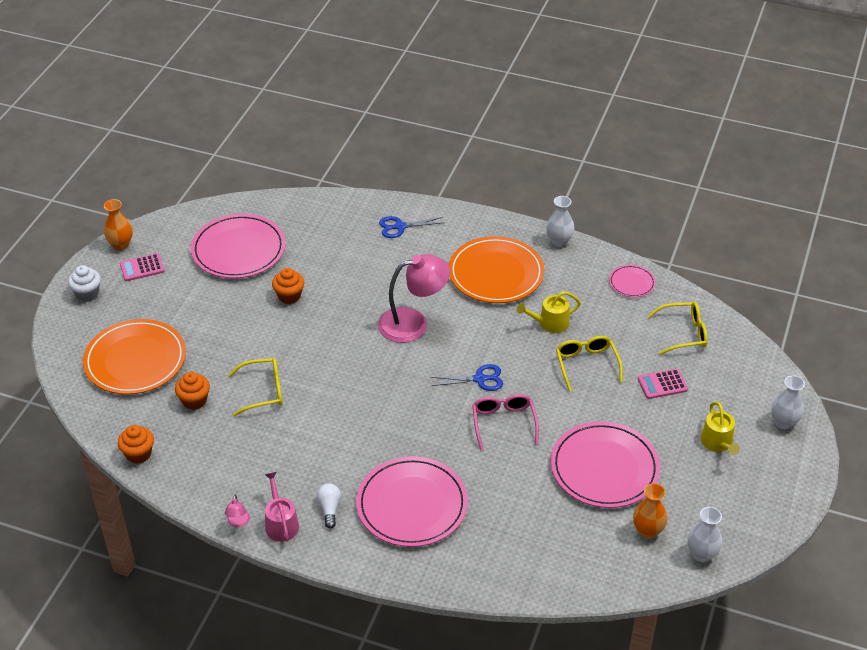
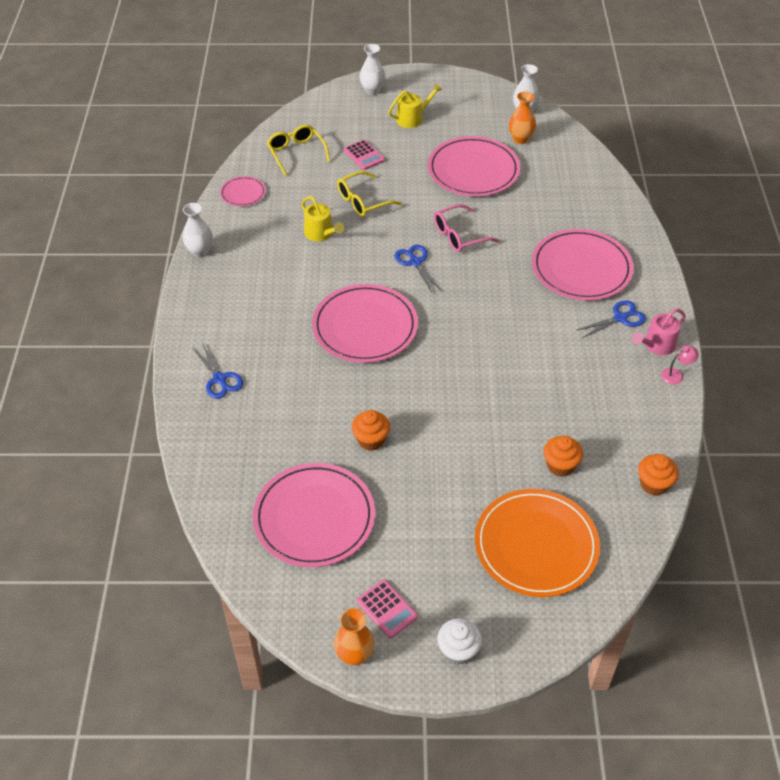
camera: 110 degrees left, 5 degrees up
yellow glasses [228,358,283,416] -> none
white light bulb [317,484,341,528] -> blue scissors [577,300,646,338]
pink lamp [378,254,450,343] -> pink plate [312,284,418,363]
orange plate [449,236,544,303] -> none

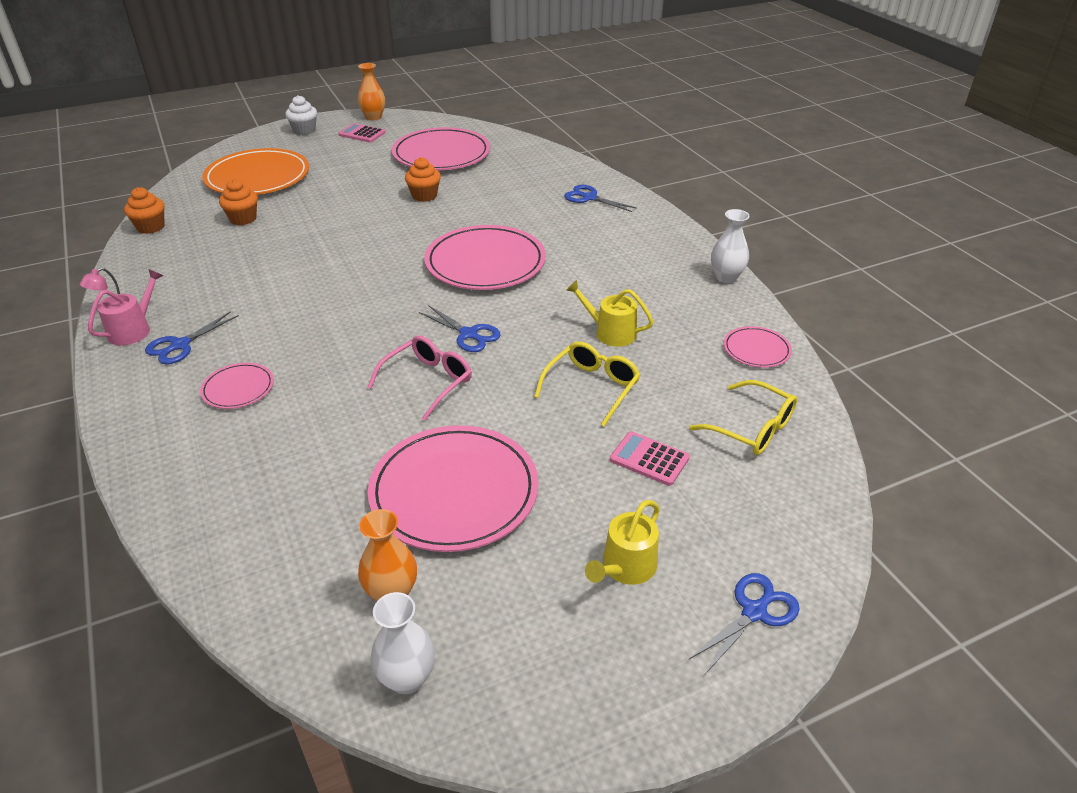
camera: 155 degrees right, 10 degrees down
white vase [360,44,385,95] -> blue scissors [688,573,800,674]
pink plate [532,229,634,301] -> pink plate [200,363,274,409], size x0.48

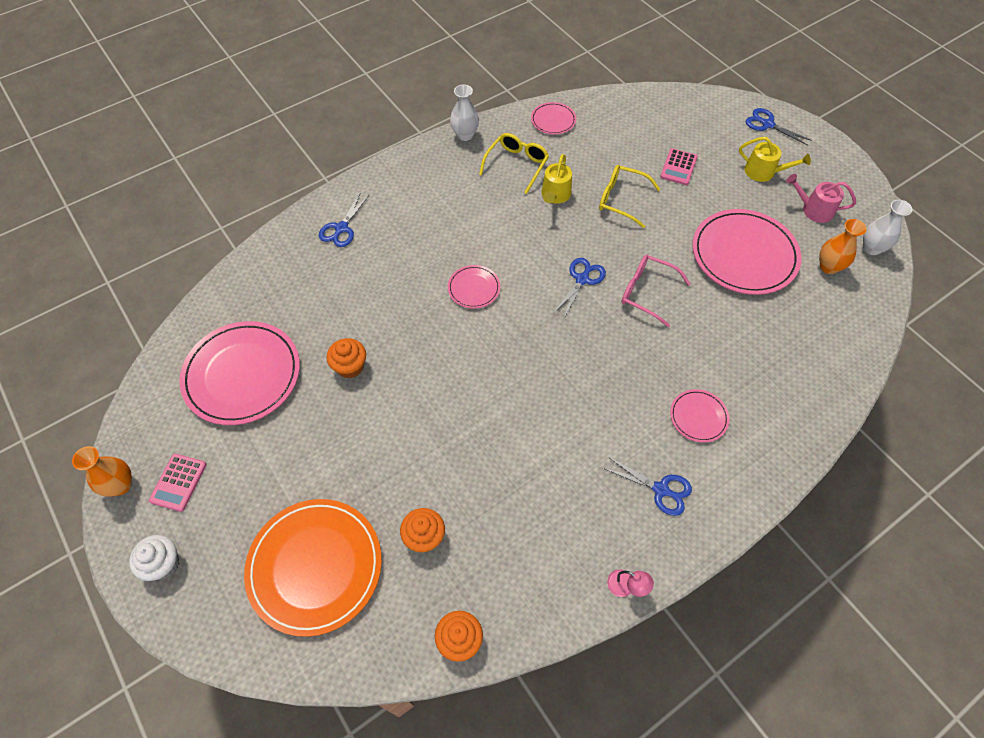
camera: 100 degrees left, 20 degrees up
pink watering can [88,269,163,346] -> pink watering can moved to [786,174,856,223]
pink plate [424,225,546,290] -> pink plate [448,265,500,309], size x0.48
yellow glasses [689,380,797,455] -> yellow glasses moved to [479,133,549,194]

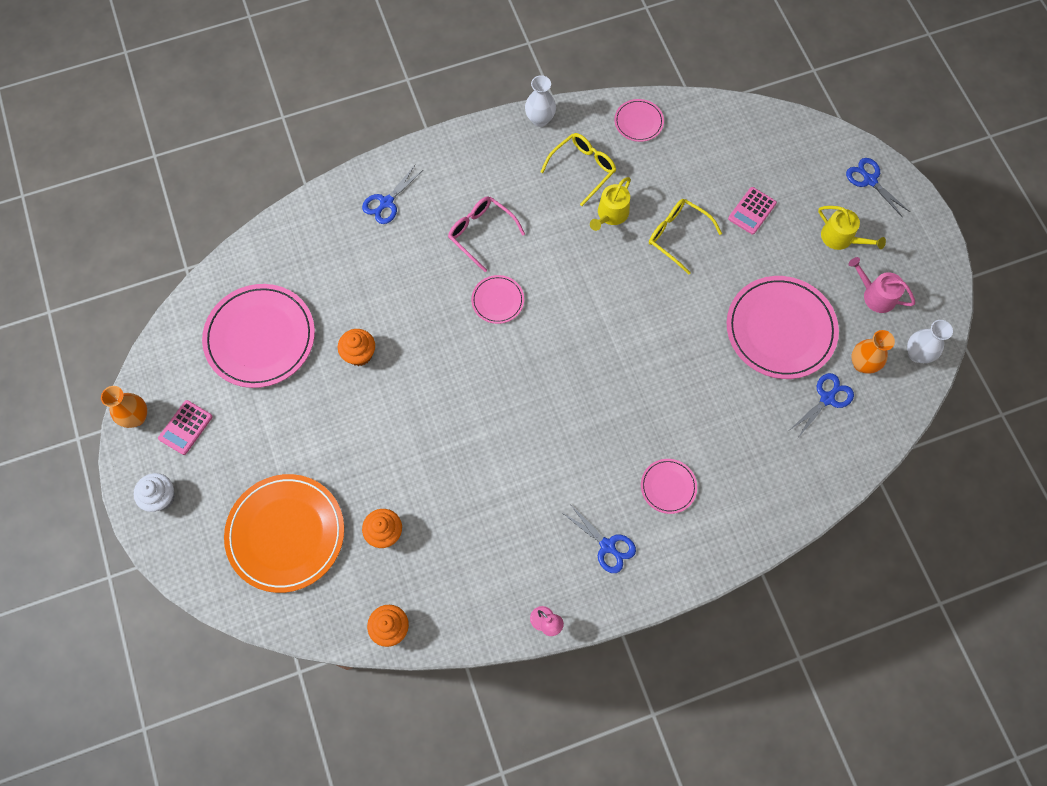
camera: 15 degrees right, 10 degrees up
blue scissors [554,258,606,318] -> blue scissors moved to [791,373,854,438]
pink glasses [621,255,691,327] -> pink glasses moved to [448,196,525,272]

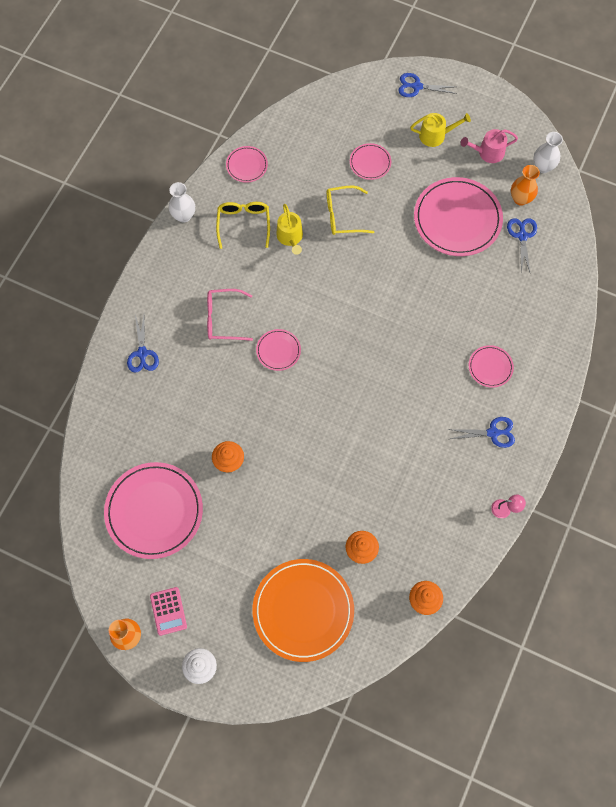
camera: 45 degrees left, 0 degrees up
pink calculator [728,187,777,235] -> pink plate [350,143,391,180]

